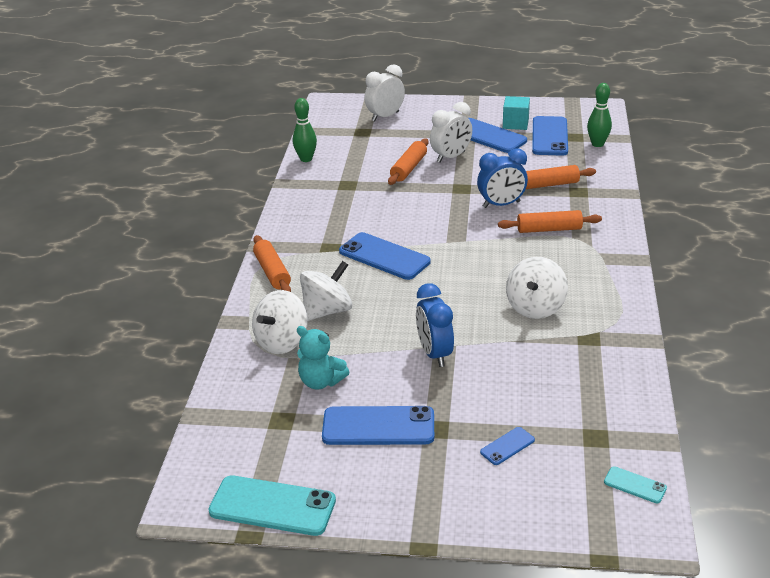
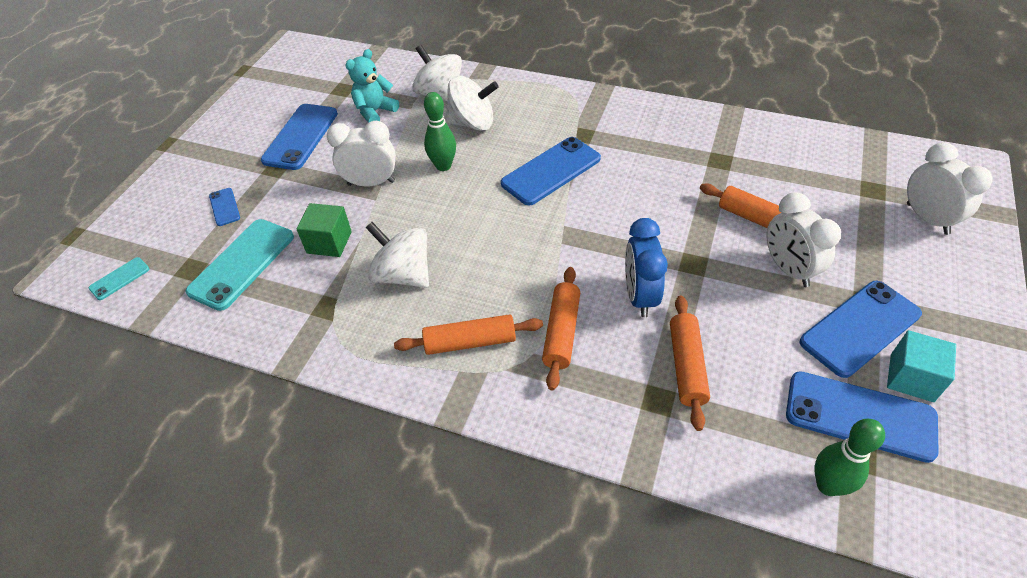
camera: 105 degrees right, 15 degrees up
turquoise phone [208,475,336,536] -> turquoise phone moved to [185,219,294,311]
orange rolling pin [253,235,291,292] -> orange rolling pin moved to [394,314,543,355]
green bowling pin [293,98,317,162] -> green bowling pin moved to [424,92,456,171]
white spinning top [300,261,352,321] -> white spinning top turned 60 degrees counterclockwise [445,75,499,131]
blue clock [416,283,454,367] -> white clock [327,121,396,186]
none -> green cube [296,203,352,257]

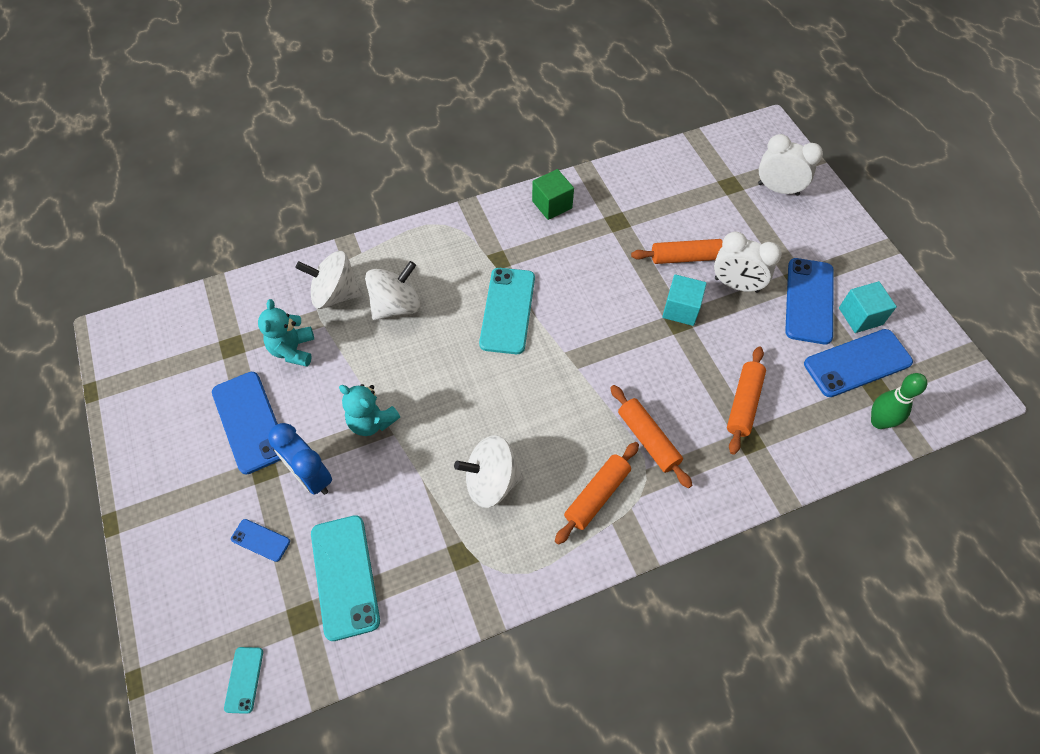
camera: 45 degrees left, 10 degrees up
green cube [296,203,352,257] -> green cube moved to [532,169,574,220]
white clock [327,121,396,186] -> turquoise teddy bear [339,384,400,436]
green bowling pin [424,92,456,171] -> none
blue phone [501,137,601,205] -> turquoise phone [479,268,535,354]
blue clock [625,218,668,317] -> blue clock moved to [268,423,332,495]
orange rolling pin [670,295,710,431] -> orange rolling pin turned 60 degrees clockwise [727,346,766,455]
none -> turquoise cube [662,274,707,326]

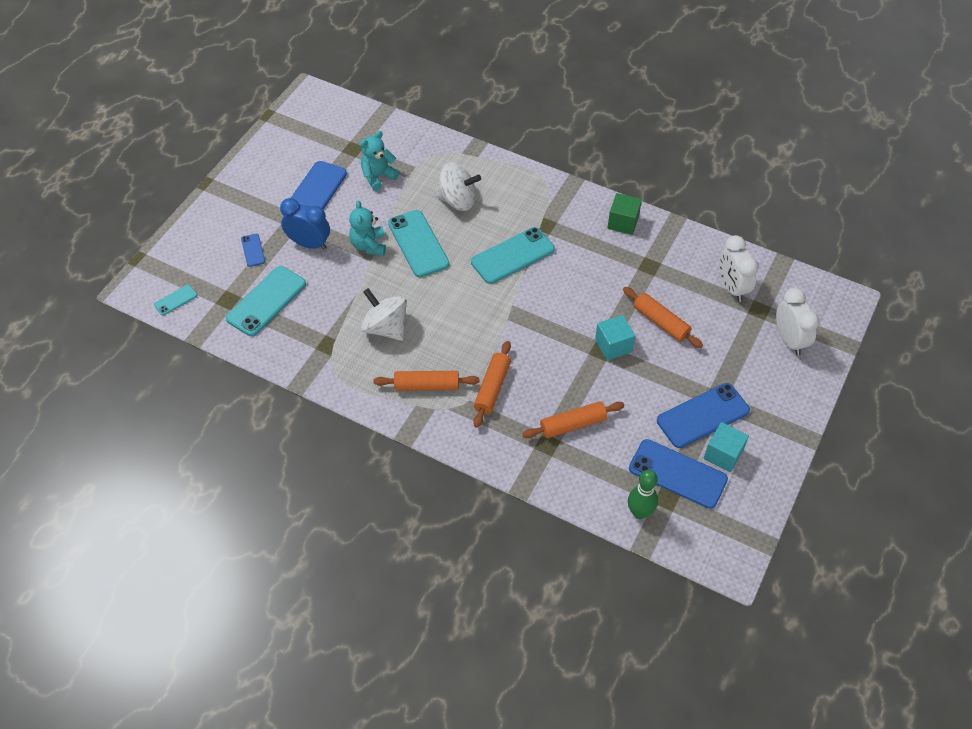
camera: 50 degrees right, 5 degrees down
blue clock [268,423,332,495] -> blue clock turned 105 degrees clockwise [280,198,330,250]
white spinning top [295,251,363,309] -> none
white clock [714,232,782,293] -> white clock moved to [719,235,759,302]
none -> turquoise phone [388,210,449,277]

